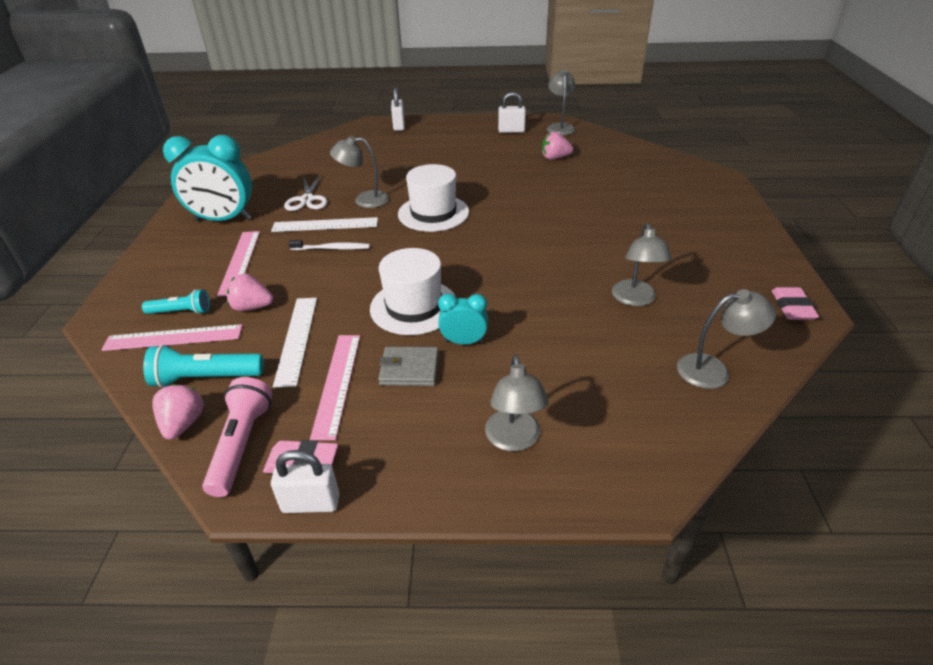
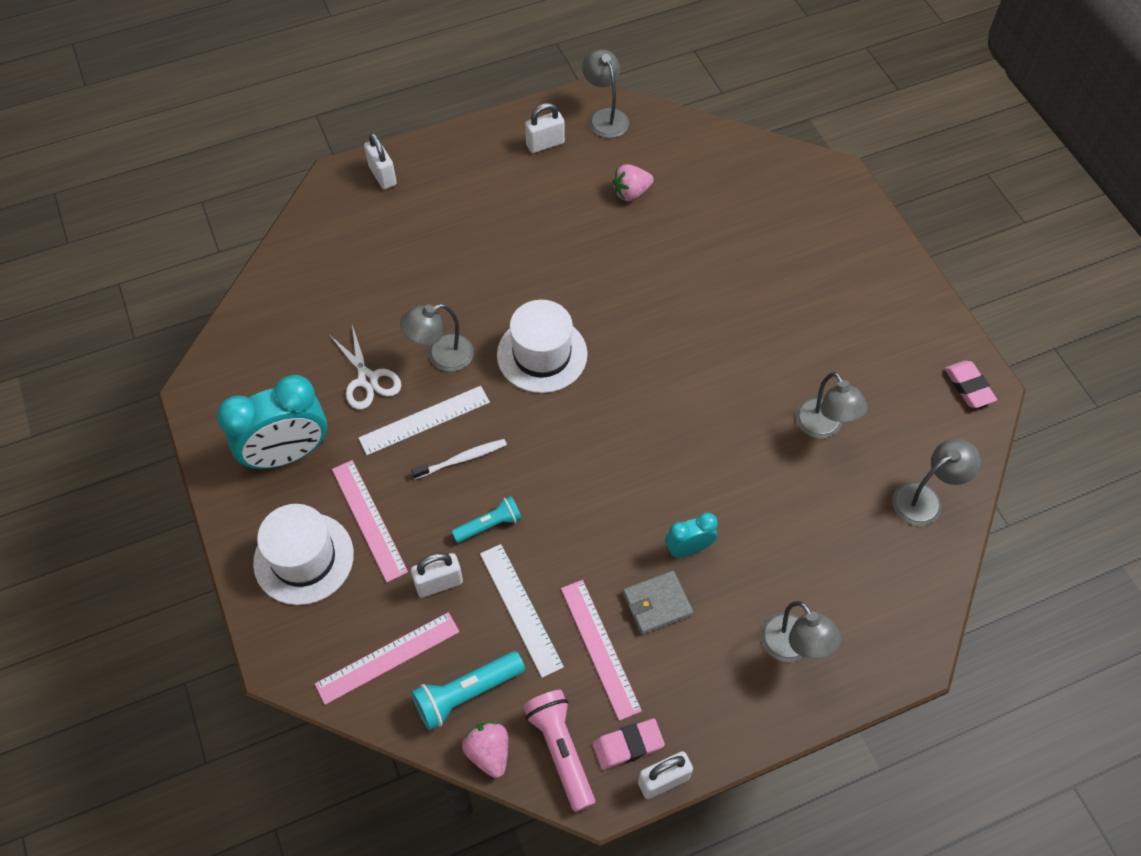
camera: 25 degrees left, 20 degrees up
turquoise flashlight [142,289,210,314] -> turquoise flashlight moved to [452,496,522,543]
pink strawberry [227,273,273,311] -> white padlock [411,553,463,598]
white hat [370,248,456,335] -> white hat moved to [253,504,354,605]

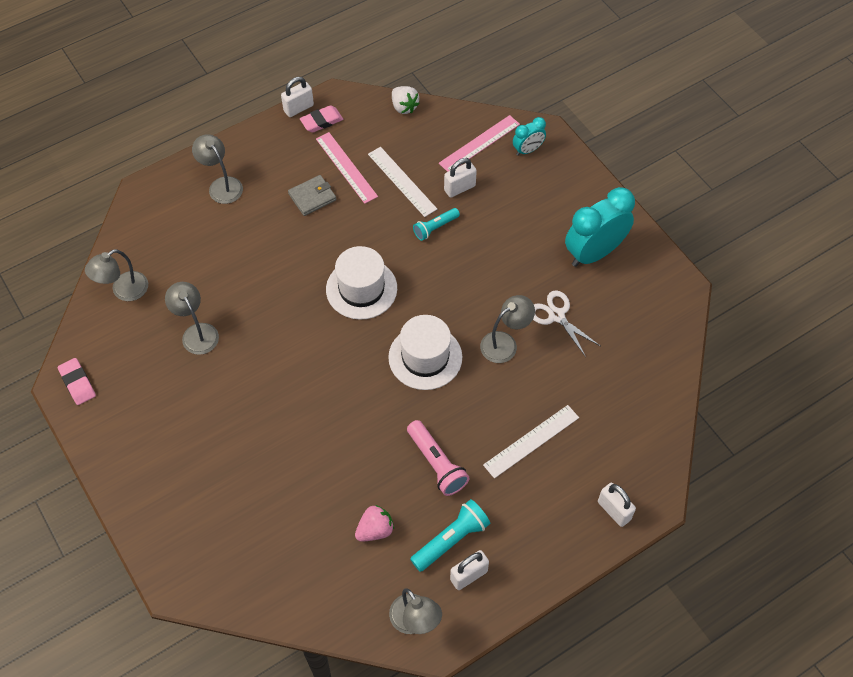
camera: 170 degrees right, 0 degrees up
white hat [253,504,354,605] -> white hat moved to [326,246,397,320]
pink ruler [332,460,408,582] -> none
white ruler [359,386,490,455] -> white ruler moved to [483,405,579,478]
white toothbrush [411,439,507,479] -> none
turquoise flashlight [411,651,525,730] -> turquoise flashlight moved to [410,499,490,572]
pink strawberry [462,722,508,778] -> white strawberry [392,86,420,114]
pink flashlight [523,690,595,812] -> pink flashlight moved to [407,420,470,496]
turquoise clock [666,512,718,557] -> turquoise clock moved to [513,117,546,156]

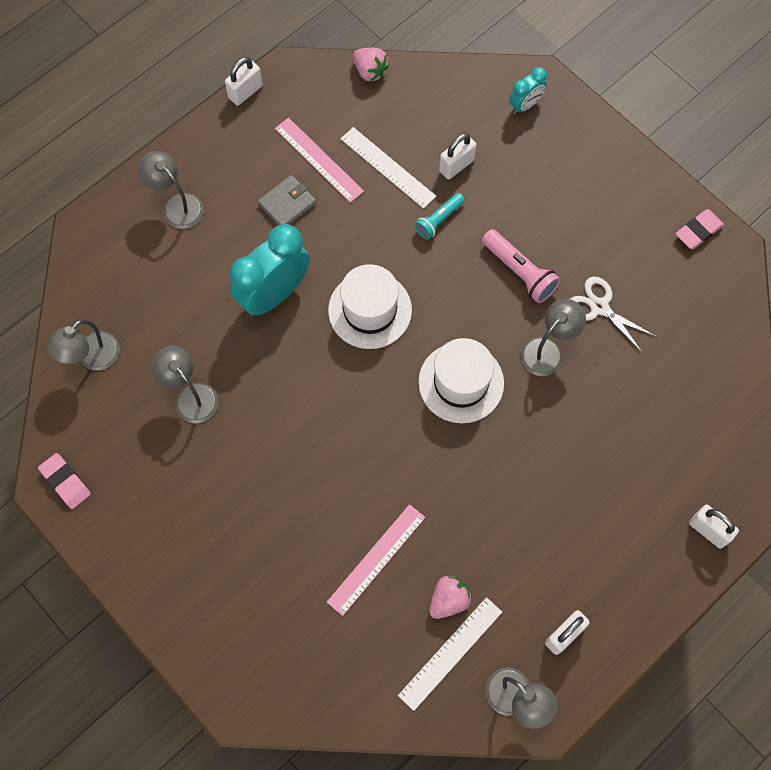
camera: 10 degrees left, 10 degrees up
pink eraser [300,105,343,133] -> pink eraser moved to [676,209,724,249]
white strawberry [392,86,420,114] -> pink strawberry [353,48,389,82]
pink flashlight [407,420,470,496] -> pink flashlight moved to [482,229,561,303]
turquoise flashlight [410,499,490,572] -> none
pink ruler [439,115,520,172] -> pink ruler moved to [327,504,425,616]
white ruler [483,405,579,478] -> white ruler moved to [398,597,502,711]
turquoise clock [565,187,635,267] -> turquoise clock moved to [230,224,310,316]

